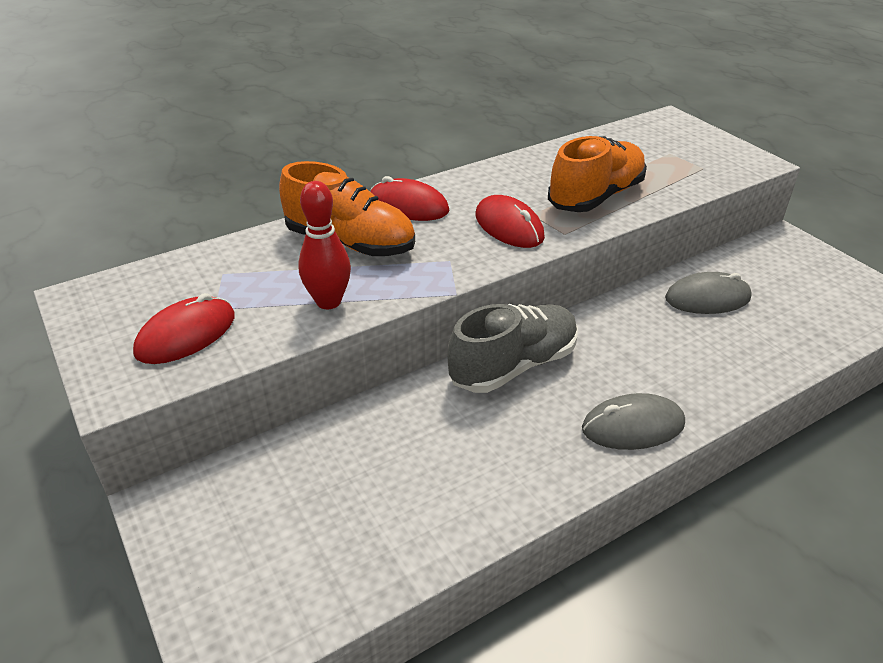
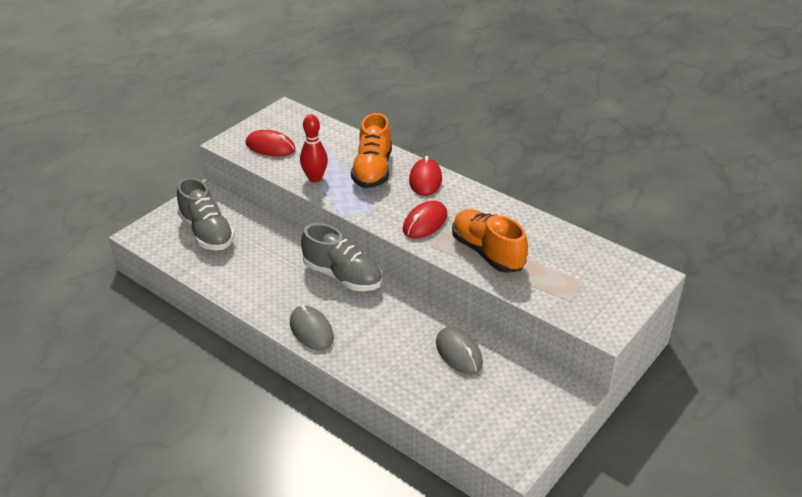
camera: 70 degrees right, 0 degrees up
orange shoe [548,136,647,212] -> orange shoe turned 150 degrees counterclockwise [452,209,528,273]
none -> grey shoe [177,177,235,250]

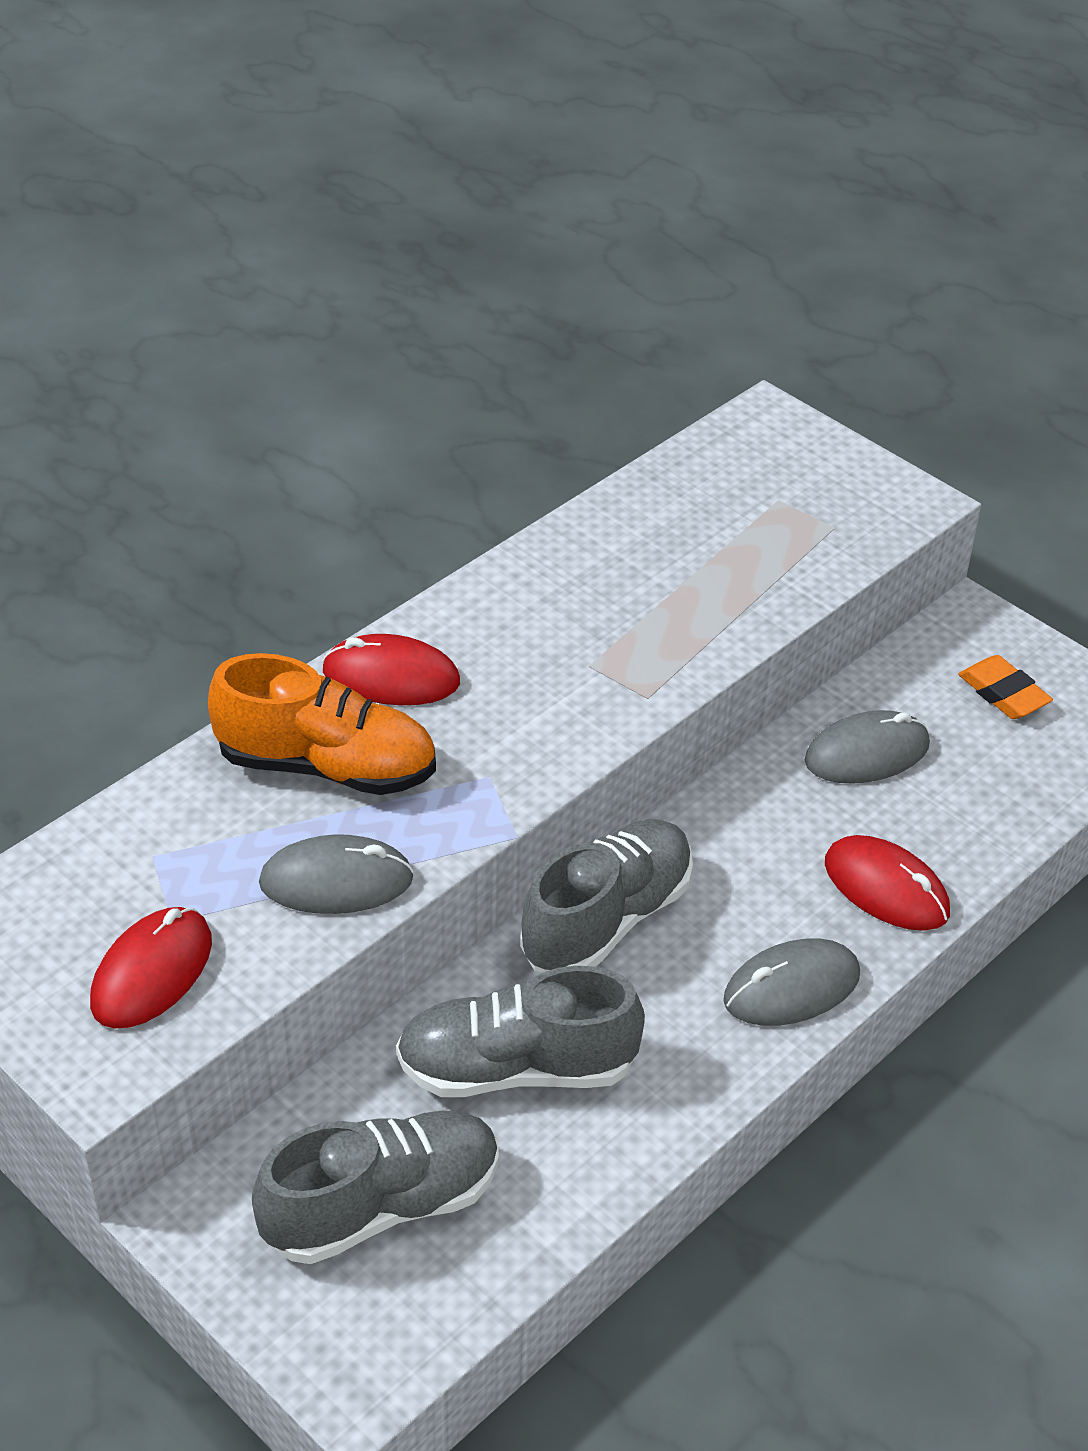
camera: 85 degrees left, 5 degrees up
red bowling pin [300,114,328,182] -> grey mouse [259,834,414,914]
red mouse [403,201,447,238] -> red mouse moved to [825,835,950,931]
orange shoe [452,209,528,273] -> none
none -> grey shoe [396,966,645,1097]
none -> orange eraser [958,655,1053,719]

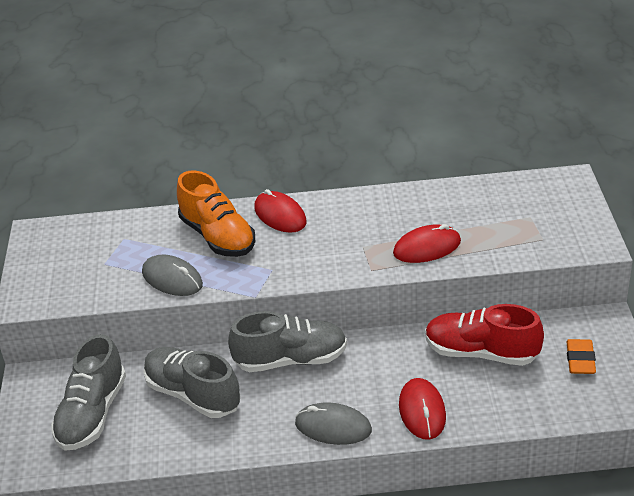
camera: 45 degrees right, 5 degrees down
red mouse [90,907,212,1029] -> red mouse moved to [393,224,461,263]
grey shoe [252,1111,499,1264] -> grey shoe turned 90 degrees clockwise [51,334,126,451]
grey mouse [805,710,930,784] -> red shoe [425,304,544,366]

